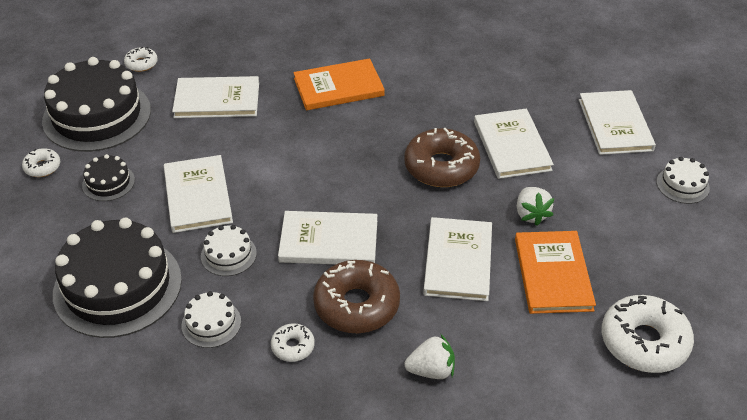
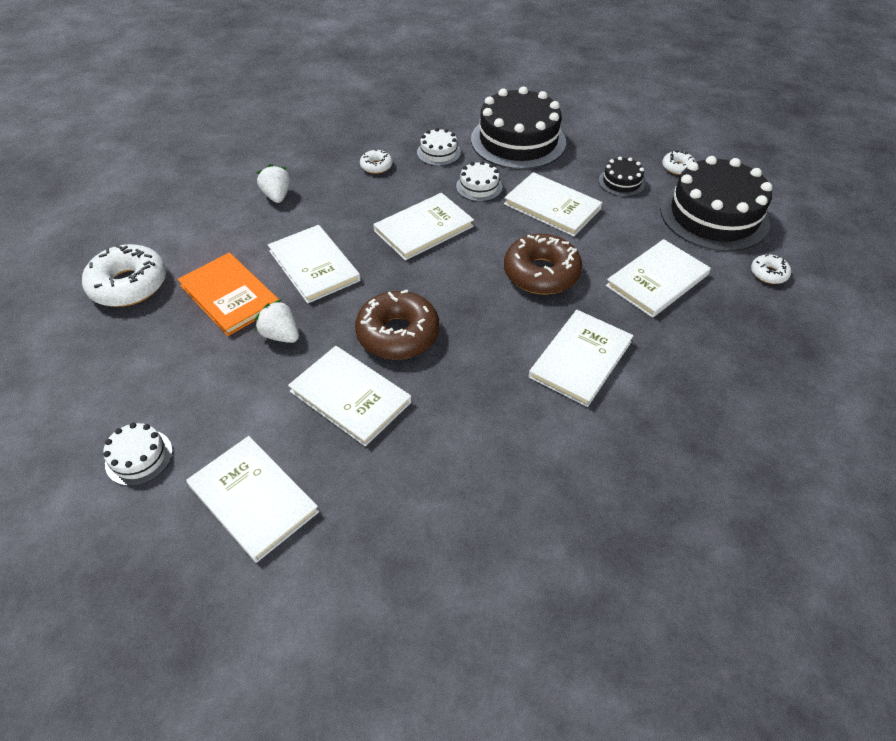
camera: 140 degrees right, 5 degrees up
orange book [294,58,385,110] -> white book [529,310,634,407]
brown donut [313,260,400,333] -> brown donut moved to [504,234,582,294]
white strawberry [404,334,455,379] -> white strawberry turned 120 degrees clockwise [256,164,290,203]

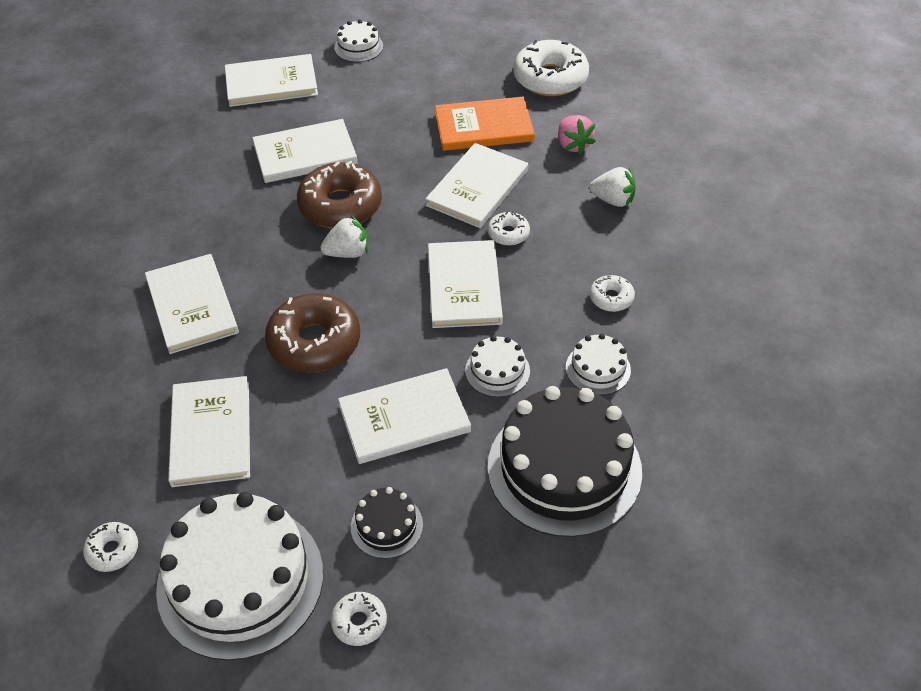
camera: 125 degrees right, 0 degrees up
white strawberry [255,299,299,343] -> white strawberry moved to [320,215,368,258]
white book [268,225,361,303] -> white book turned 60 degrees counterclockwise [426,143,528,228]
black cake [660,156,772,251] -> white cake [156,492,323,661]
none -> white donut [488,211,530,246]
none -> pink strawberry [558,115,596,155]

